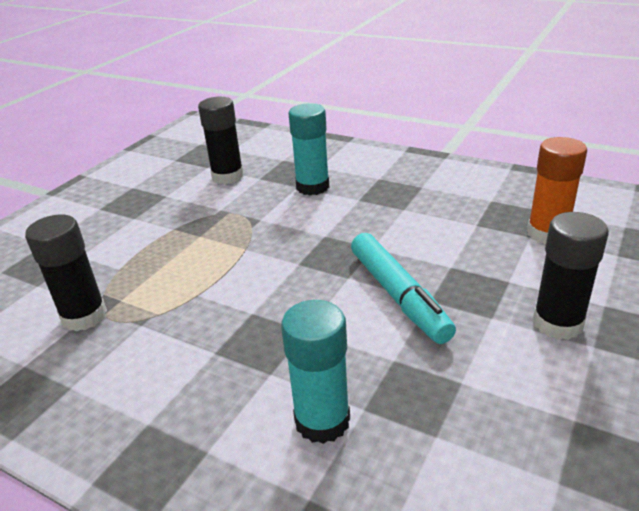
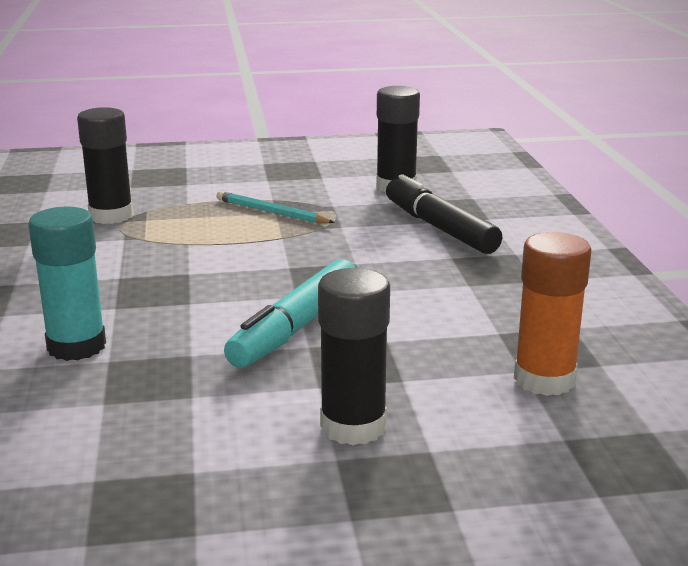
camera: 50 degrees right, 10 degrees down
turquoise glue stick [288,103,329,195] -> black marker [386,174,502,254]
none -> turquoise pencil [217,191,335,223]

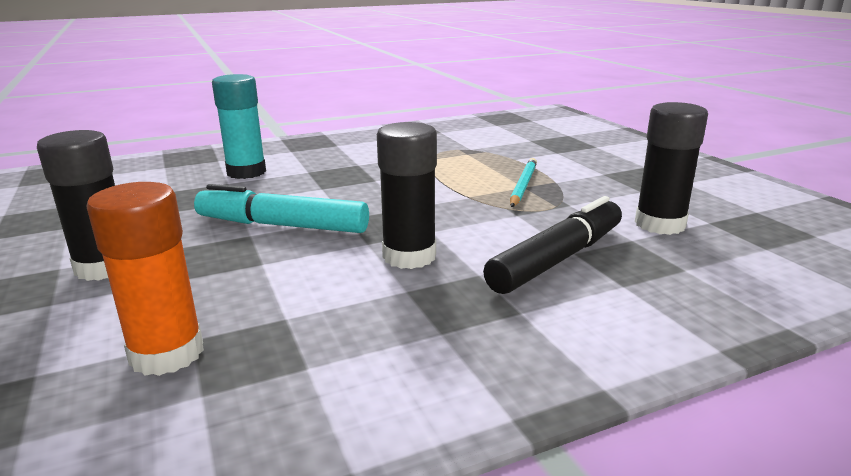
camera: 75 degrees right, 0 degrees up
black glue stick [77,107,134,224] -> black glue stick moved to [377,122,437,269]

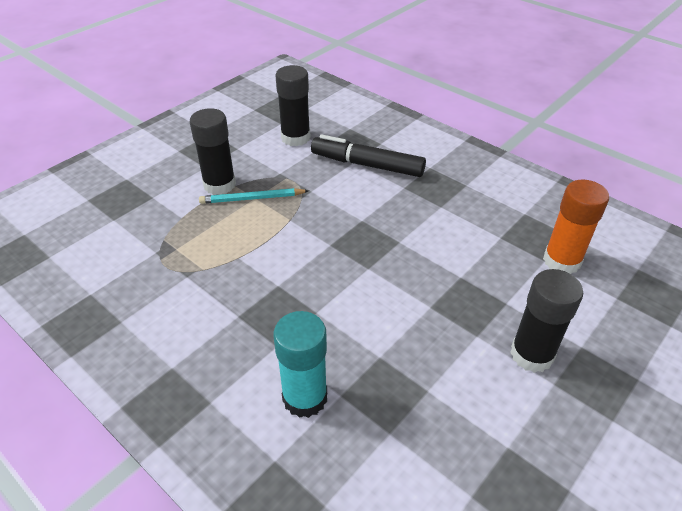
camera: 115 degrees left, 20 degrees up
turquoise marker [194,184,369,233] -> none
black glue stick [377,122,437,269] -> black glue stick moved to [190,108,236,195]

